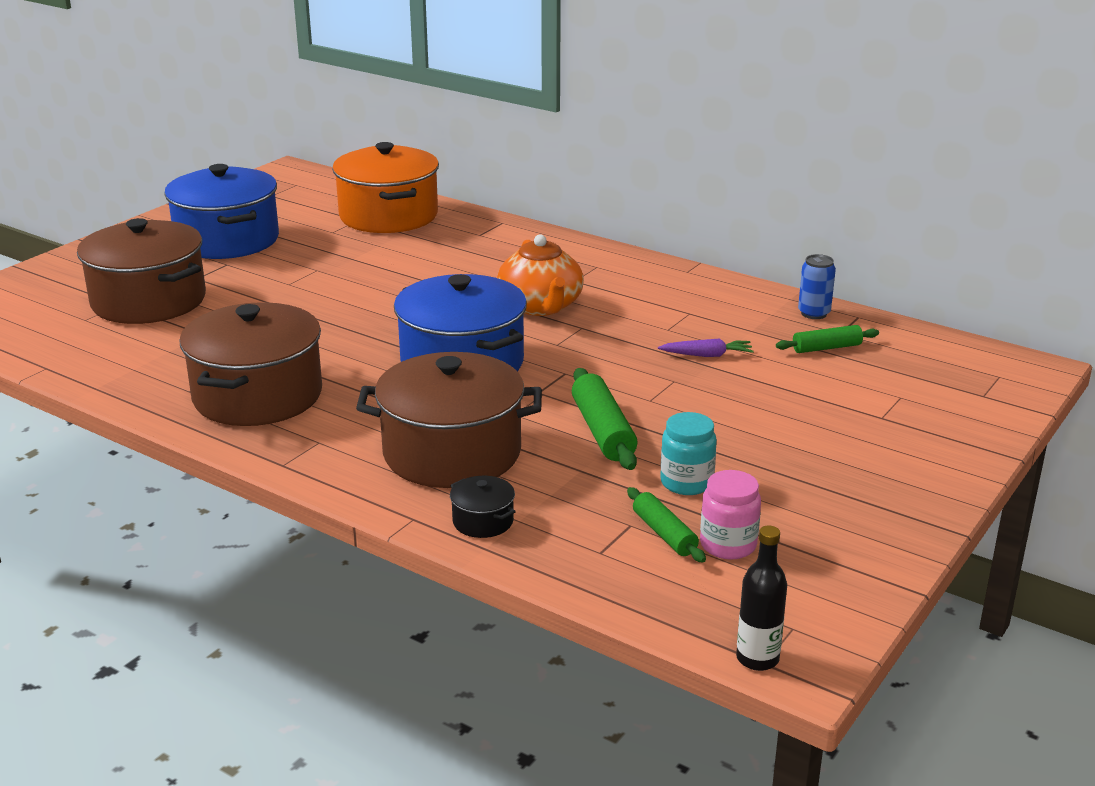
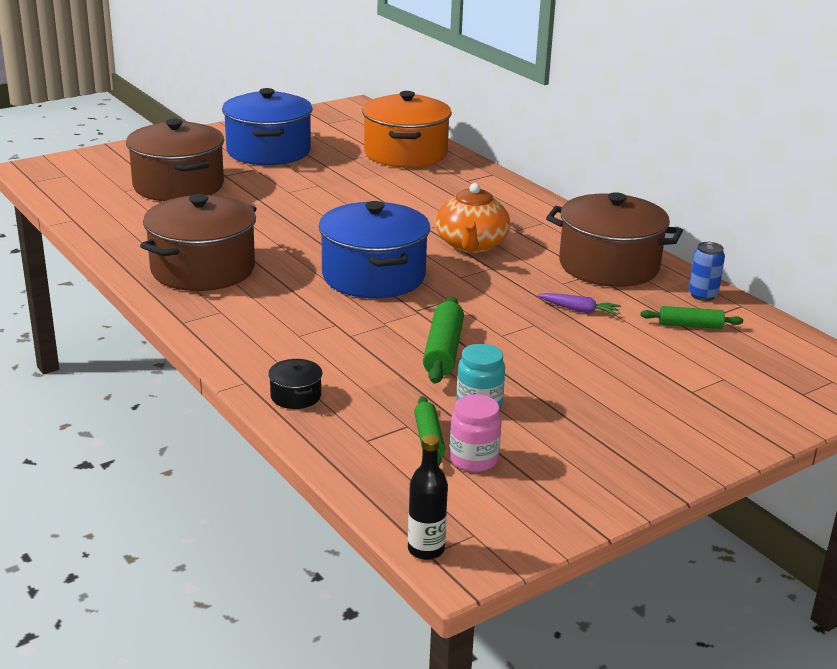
camera: 20 degrees right, 0 degrees up
brown pot [356,352,542,488] -> brown pot moved to [546,192,683,287]

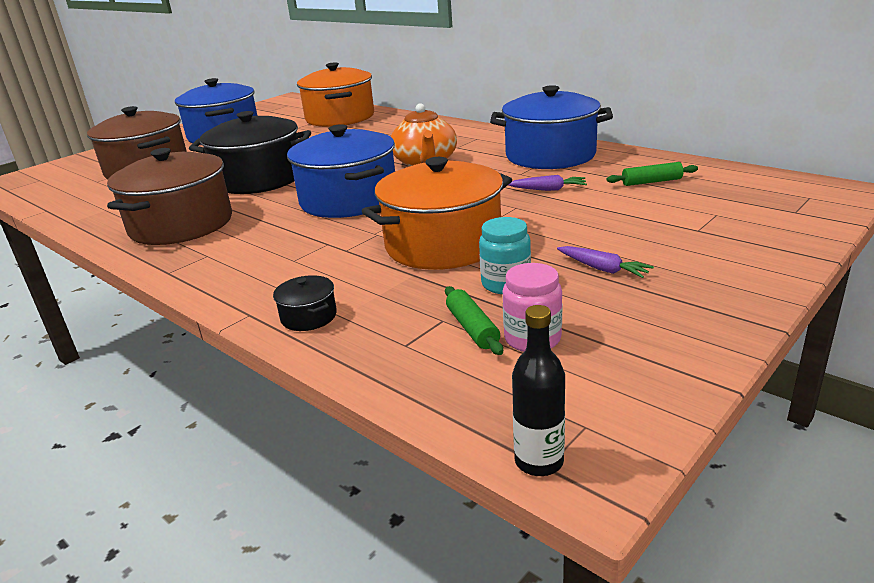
camera: 10 degrees left, 0 degrees up
green rolling pin [423,297,464,384] -> orange pot [362,157,512,270]
brown pot [546,192,683,287] -> blue pot [490,85,613,169]
blue can [689,242,725,301] -> none
none -> black pot [189,111,311,194]
none -> purple carrot [557,246,654,278]

